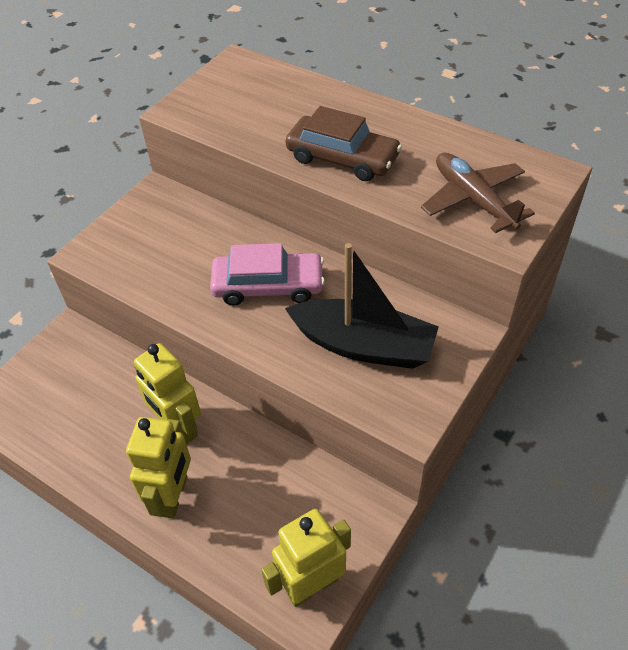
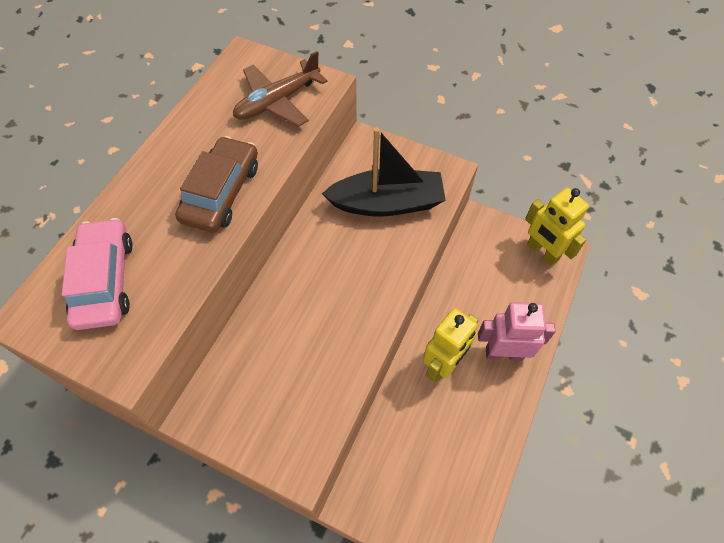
camera: 100 degrees left, 10 degrees up
yellow robot [126,417,191,519] -> pink robot [478,302,556,361]
pink car [210,243,325,306] -> pink car moved to [62,218,133,330]
black boat [285,243,439,369] -> black boat turned 75 degrees clockwise [322,127,446,217]

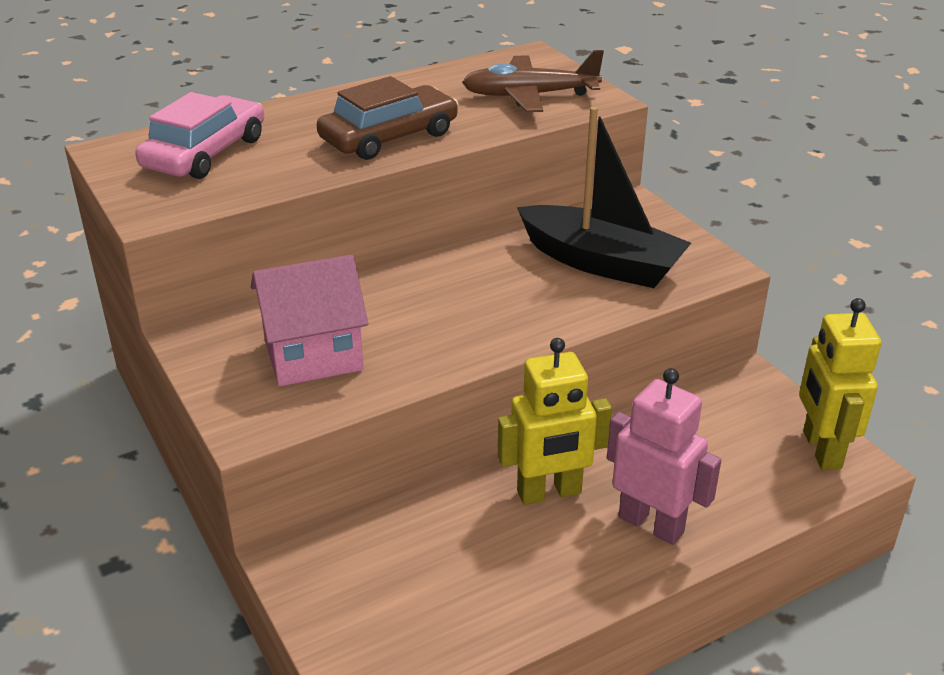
camera: 35 degrees right, 25 degrees down
none -> pink house [251,255,368,386]

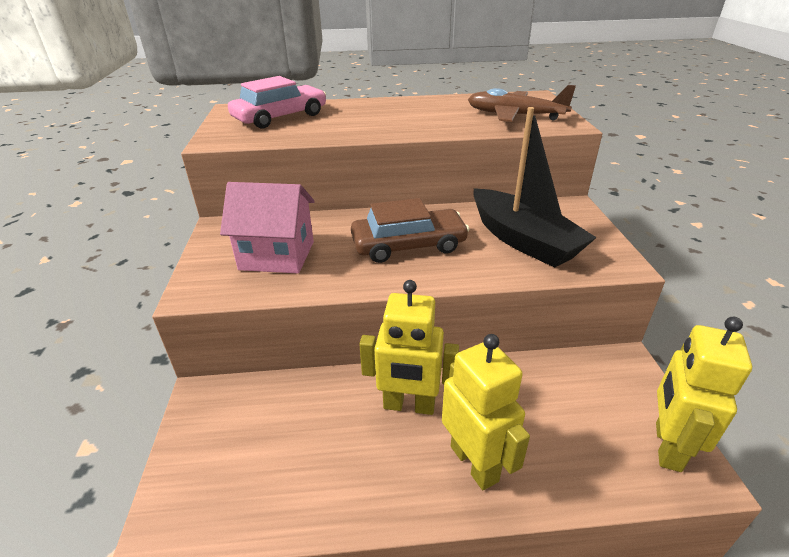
camera: 25 degrees right, 0 degrees up
brown car [317,76,458,160] -> brown car moved to [351,198,469,263]
pink robot [607,368,721,545] -> yellow robot [442,334,530,490]

